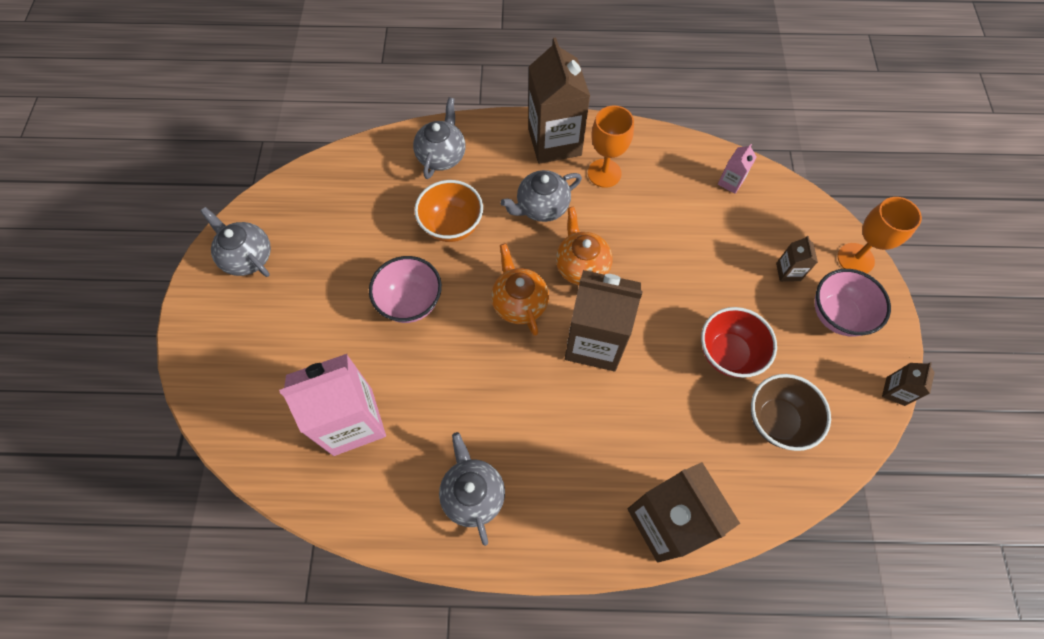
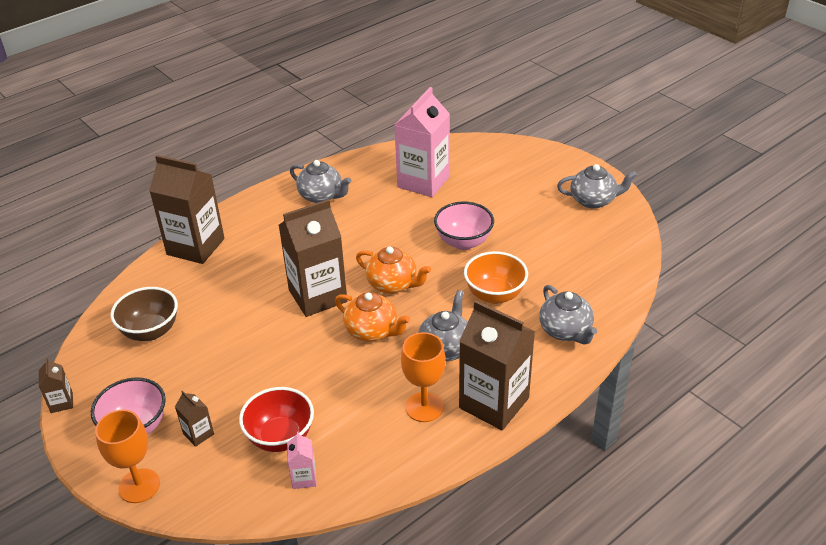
camera: 140 degrees right, 25 degrees down
red bowl [701,307,777,378] -> red bowl moved to [239,387,314,452]

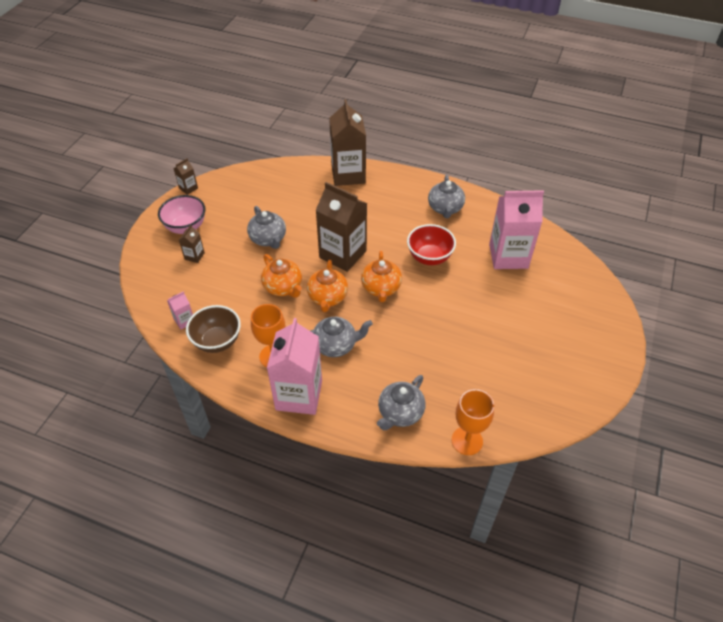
camera: 60 degrees right, 10 degrees up
orange goblet [95,410,160,503] -> orange goblet moved to [452,389,494,455]
brown bowl [110,287,178,341] -> brown bowl moved to [186,305,241,353]
red bowl [239,387,314,452] -> red bowl moved to [407,224,456,265]
pink bowl [434,202,494,250] -> none
brown carton [459,300,535,430] -> pink carton [267,318,322,415]
orange bowl [464,251,528,304] -> none
grey teapot [557,164,637,209] -> grey teapot moved to [247,206,286,249]
none -> orange teapot [261,254,302,298]

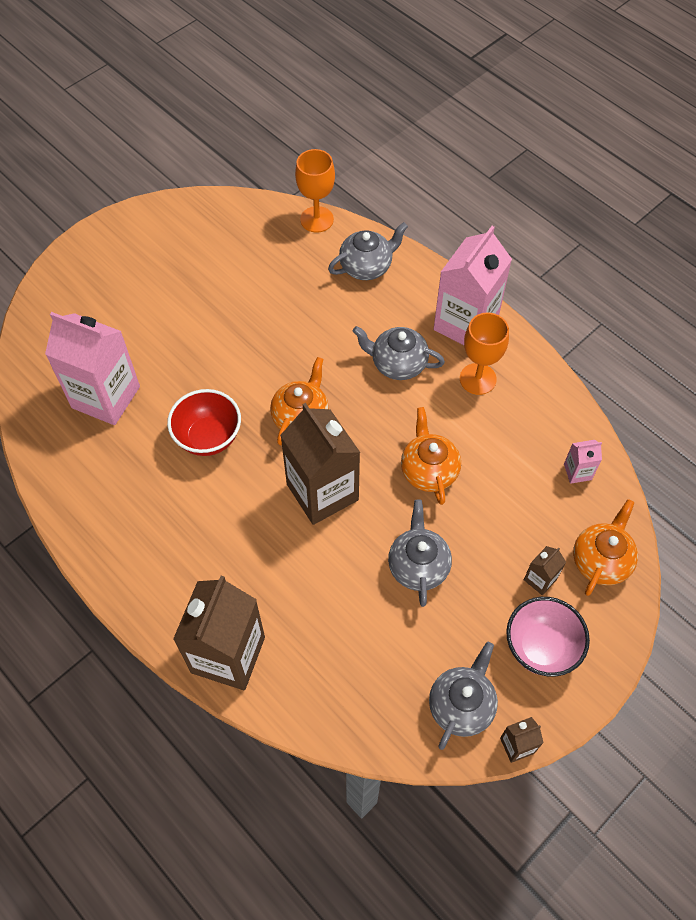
camera: 155 degrees left, 10 degrees up
brown bowl [186,305,241,353] -> none
orange teapot [307,260,348,312] -> orange teapot moved to [573,499,638,596]
grey teapot [428,175,465,218] -> grey teapot moved to [429,642,498,750]

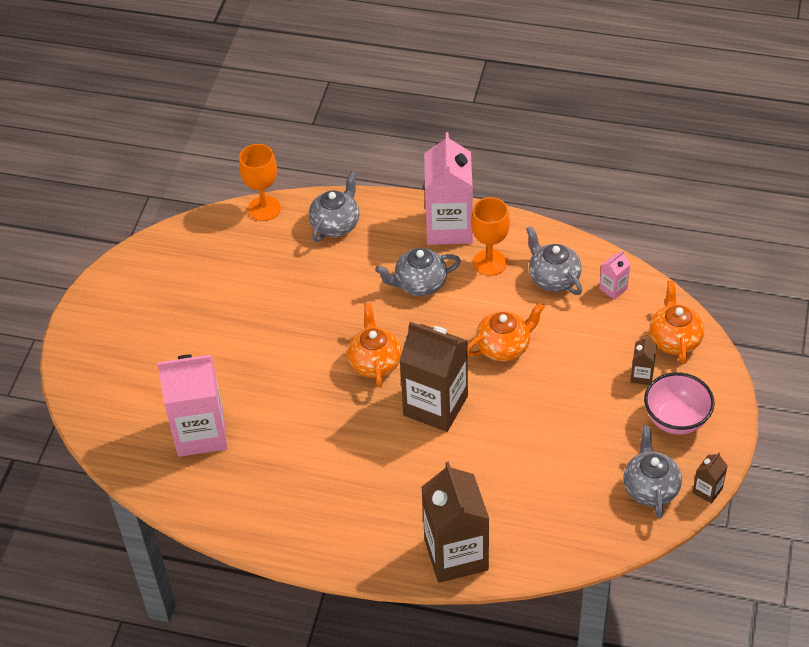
camera: 30 degrees left, 10 degrees down
red bowl [167,389,241,456] -> none
grey teapot [388,499,452,607] -> grey teapot moved to [526,226,582,295]
orange teapot [401,407,461,505] -> orange teapot turned 105 degrees clockwise [467,302,545,361]

